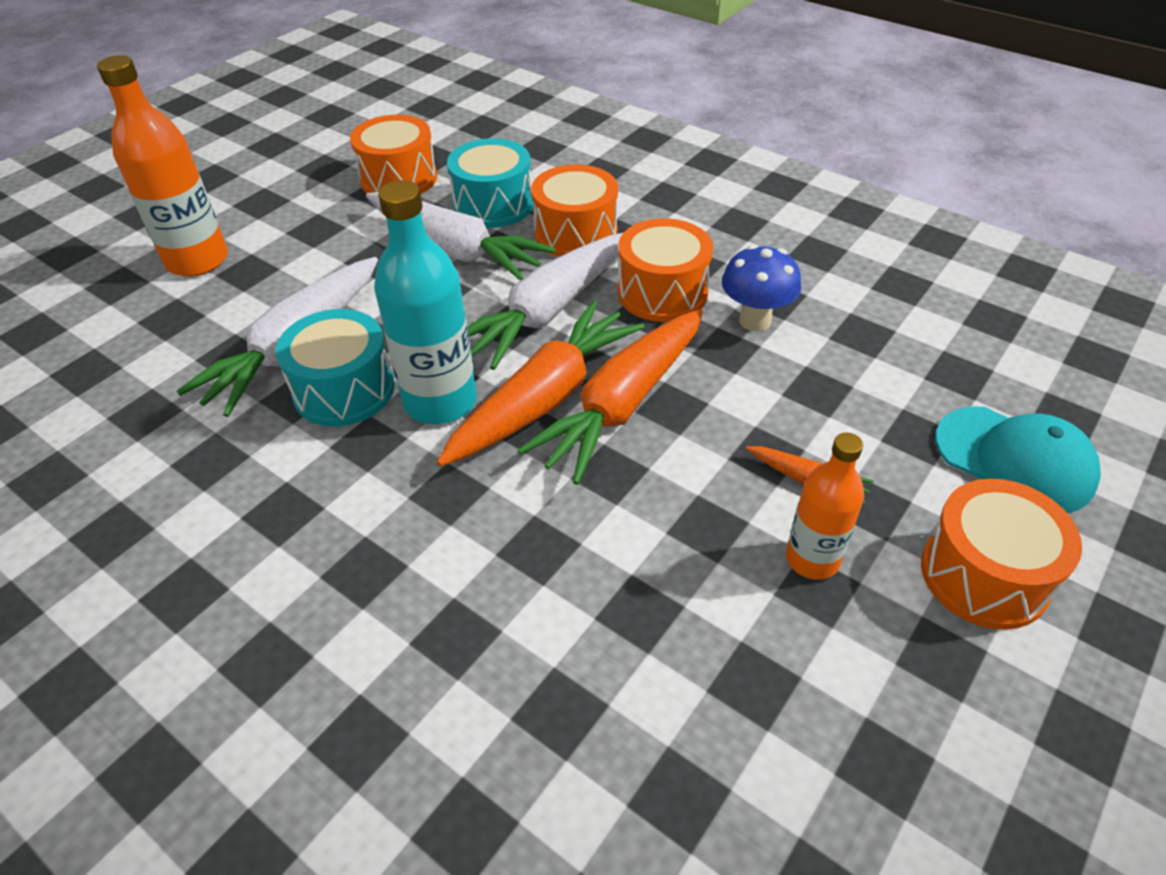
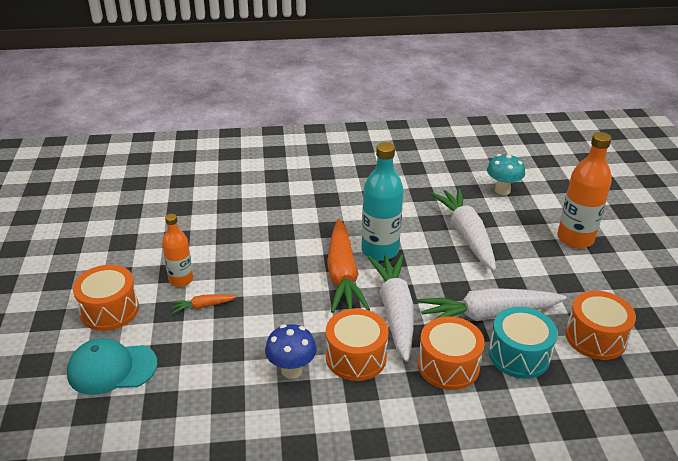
camera: 135 degrees right, 10 degrees down
turquoise drum [276,309,395,427] -> none
orange carrot [517,309,703,485] -> none
none -> turquoise mushroom [487,154,525,195]

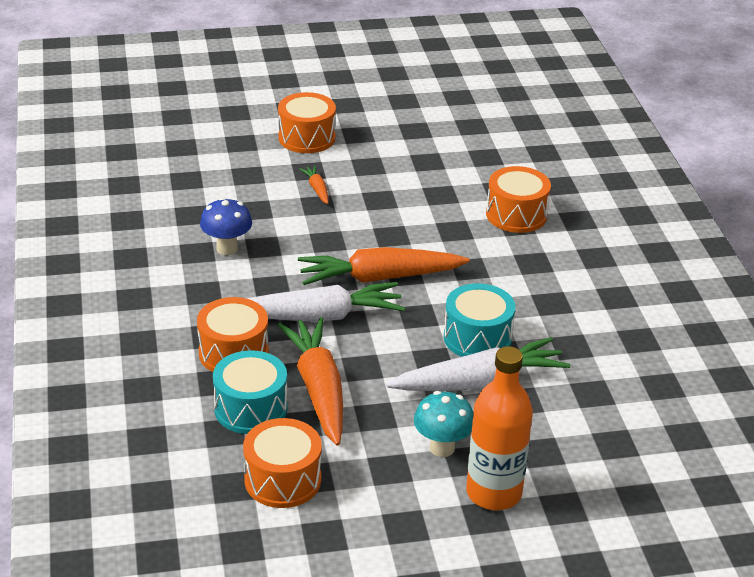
camera: 85 degrees right, 0 degrees up
turquoise cap [67,338,157,395] -> none
orange bottle [162,214,193,287] -> none
orange drum [326,309,388,381] -> orange drum moved to [486,166,551,233]
turquoise bottle [362,142,404,261] -> none
white carrot [417,288,567,321] -> orange carrot [278,317,343,446]
turquoise mushroom [487,154,525,195] -> turquoise mushroom moved to [414,391,473,457]
none -> turquoise drum [444,283,515,357]

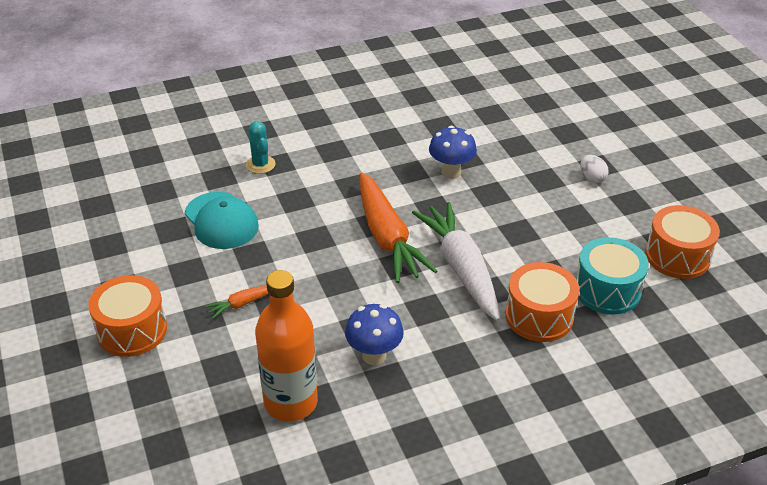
camera: 100 degrees left, 5 degrees up
orange carrot [278,317,343,446] -> none
white carrot [386,337,570,391] -> none
turquoise mushroom [414,391,473,457] -> white egg [580,155,609,183]
turquoise drum [444,283,515,357] -> blue mushroom [429,126,477,179]
orange bottle [466,346,533,510] -> orange bottle moved to [255,270,318,422]
orange drum [486,166,551,233] -> turquoise cactus [246,121,275,174]
none -> turquoise cap [184,192,259,249]

